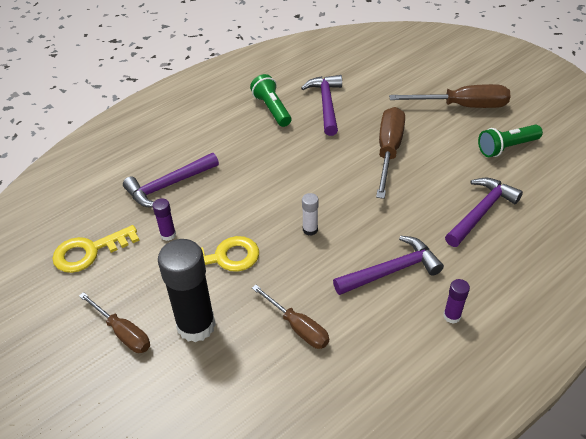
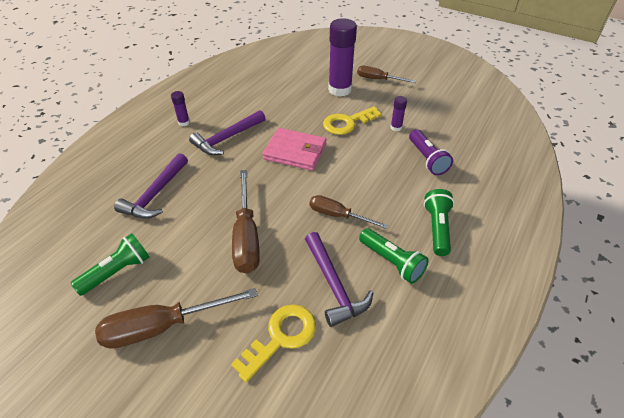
camera: 160 degrees right, 0 degrees up
yellow key [52,225,140,273] -> yellow key moved to [231,304,316,382]
purple hammer [123,153,219,207] -> purple flashlight [409,129,453,175]
black glue stick [158,239,216,342] -> purple glue stick [328,18,357,97]
brown screwdriver [252,285,329,349] -> brown screwdriver moved to [310,195,388,229]
white glue stick [302,193,319,236] -> pink wallet [262,128,327,171]
none -> green flashlight [424,189,454,256]

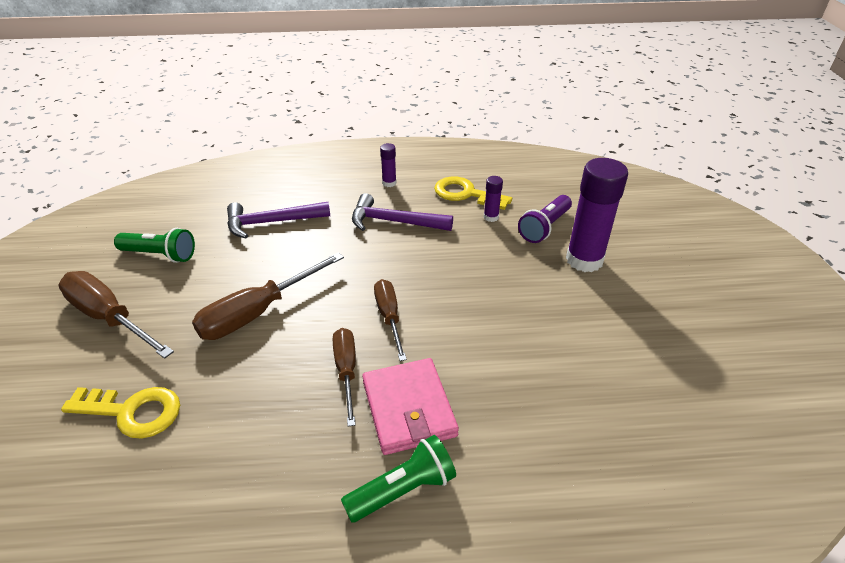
camera: 55 degrees right, 5 degrees down
pink wallet [262,128,327,171] -> pink wallet moved to [362,358,459,455]
purple hammer [305,232,374,327] -> none
yellow key [323,106,382,135] -> yellow key moved to [434,176,512,210]
brown screwdriver [357,65,416,83] -> brown screwdriver moved to [374,279,407,361]
green flashlight [359,228,429,284] -> none
purple glue stick [391,96,407,131] -> purple glue stick moved to [484,176,503,222]
purple flashlight [409,129,453,175] -> purple flashlight moved to [518,195,572,243]

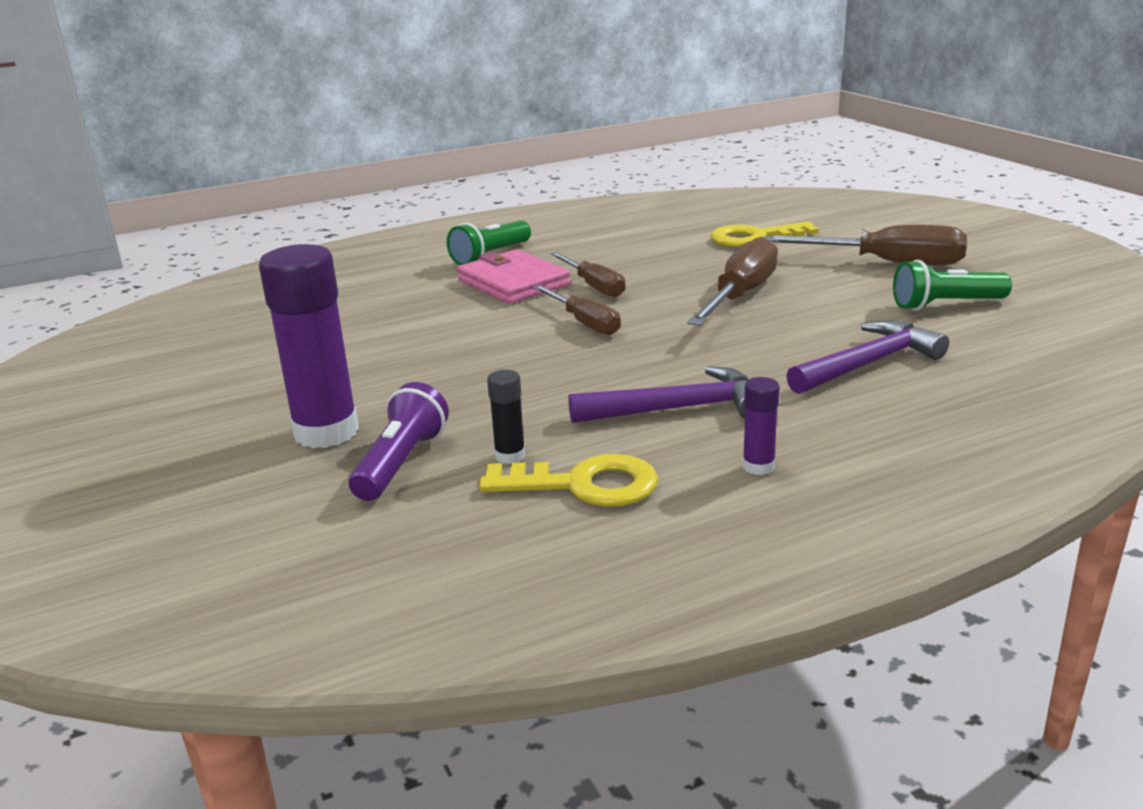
camera: 160 degrees right, 15 degrees down
purple glue stick [484,176,503,222] -> black glue stick [487,370,526,464]

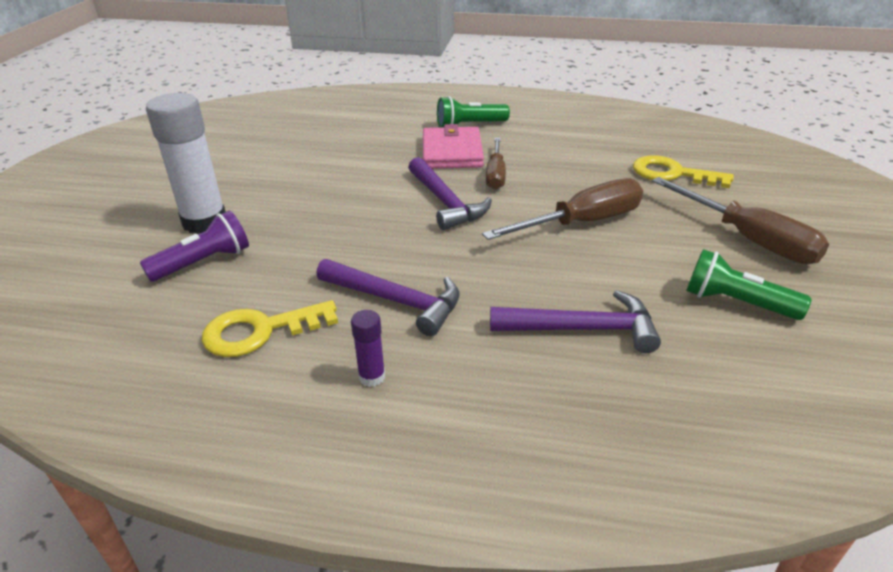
camera: 35 degrees right, 10 degrees up
purple glue stick [259,244,359,448] -> white glue stick [146,93,226,234]
yellow key [479,454,658,507] -> yellow key turned 120 degrees clockwise [202,300,338,357]
black glue stick [487,370,526,464] -> none
brown screwdriver [533,285,621,335] -> purple hammer [408,157,492,230]

